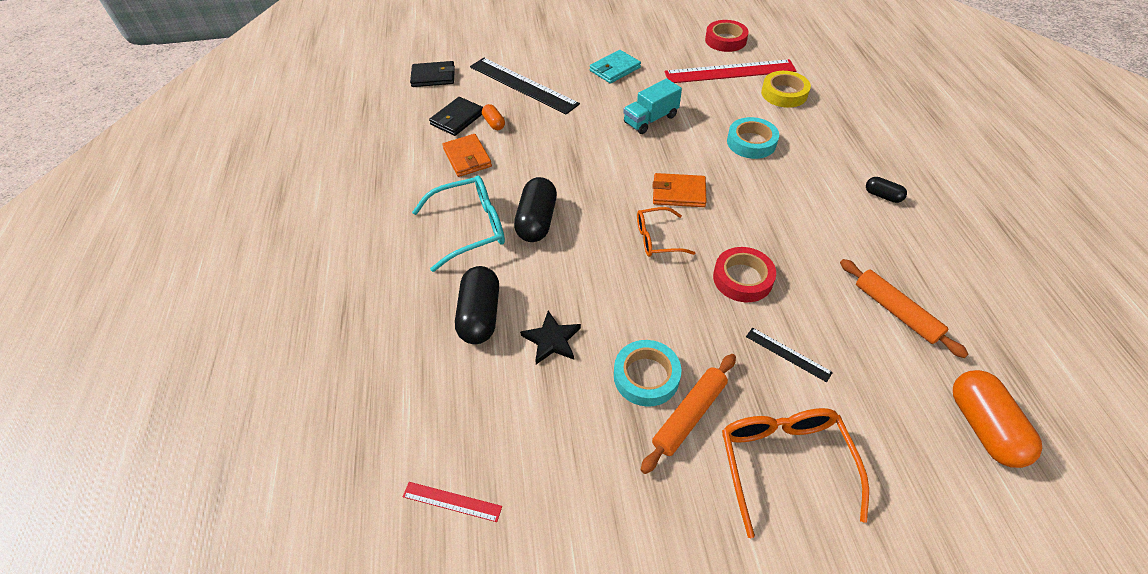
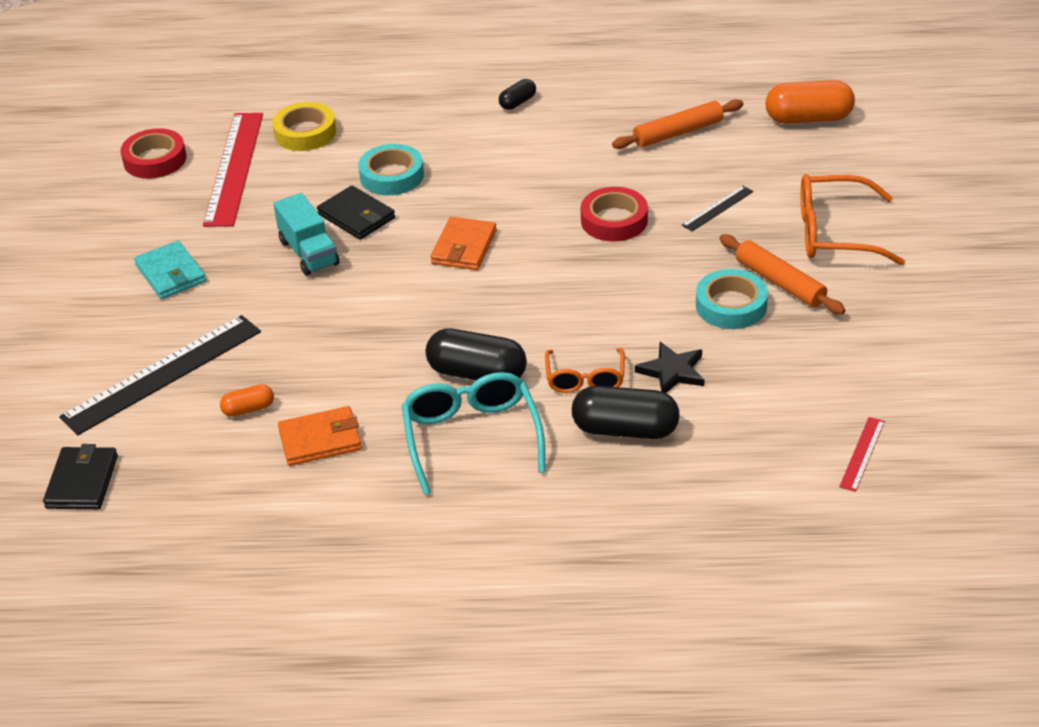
camera: 80 degrees left, 10 degrees down
black wallet [429,97,483,136] -> black wallet moved to [317,186,395,240]
orange glasses [637,207,695,257] -> orange glasses moved to [545,348,625,393]

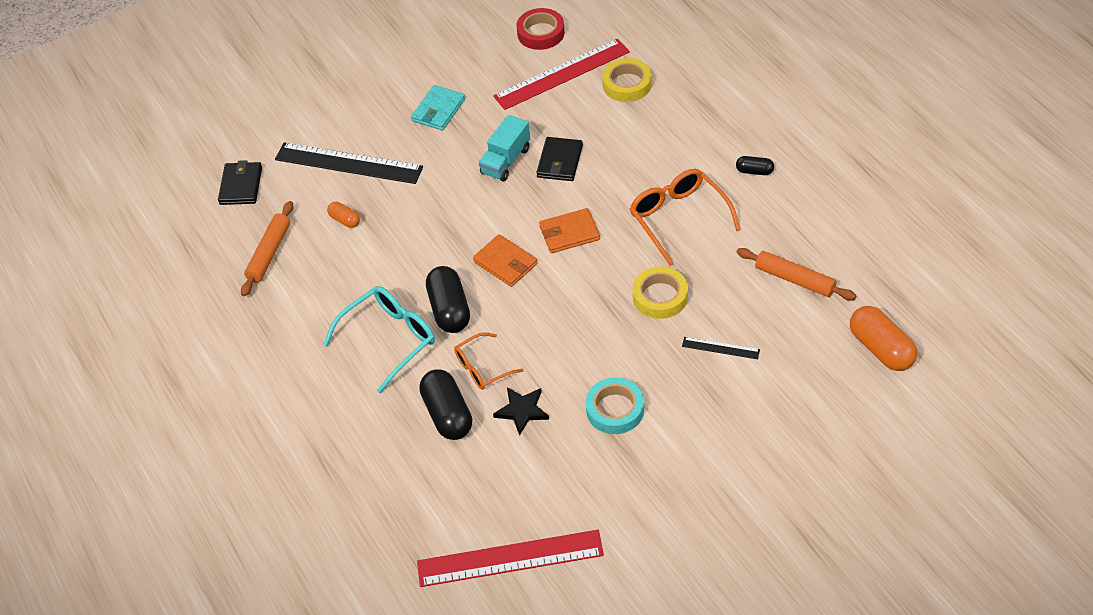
camera: 60 degrees right, 10 degrees up
black wallet [43,444,118,509] -> black wallet turned 60 degrees counterclockwise [218,160,262,205]
orange wallet [278,406,362,466] -> orange wallet moved to [473,234,537,287]
turquoise tape [358,144,424,195] -> none
red tape [580,187,648,242] -> yellow tape [633,266,688,319]
orange rolling pin [719,234,846,315] -> orange rolling pin moved to [241,201,293,296]
orange glasses [801,174,905,265] -> orange glasses moved to [630,169,741,266]
red ruler [839,417,885,492] -> red ruler [417,530,604,587], size x2.21

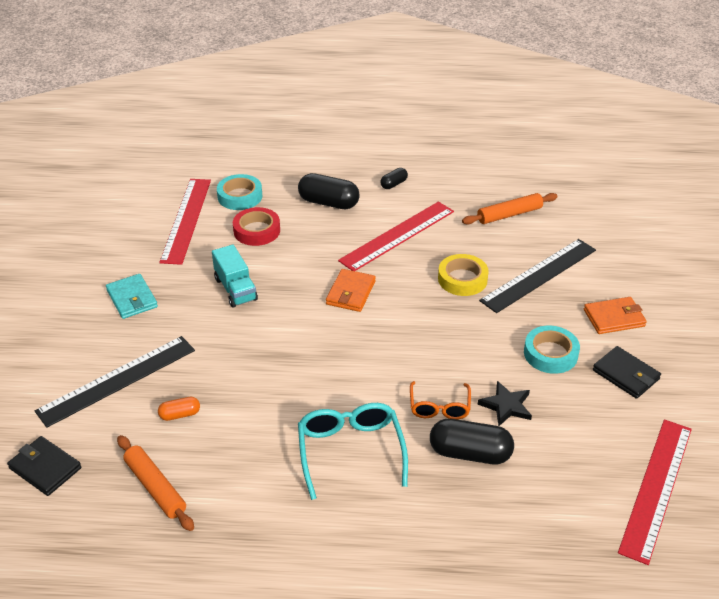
camera: 60 degrees left, 10 degrees down
black capsule [426,266,470,333] -> black capsule moved to [298,173,360,209]
orange wallet [473,234,537,287] -> orange wallet moved to [584,297,647,334]
red tape [517,8,565,50] -> red tape moved to [233,207,280,246]
black wallet [536,137,583,181] -> black wallet moved to [593,346,661,399]
yellow tape [602,58,652,102] -> turquoise tape [217,174,262,210]
orange glasses [630,169,741,266] -> red ruler [338,202,454,271]
black ruler [682,337,760,359] -> black ruler [479,239,596,313], size x2.21
orange capsule [850,306,917,371] -> none

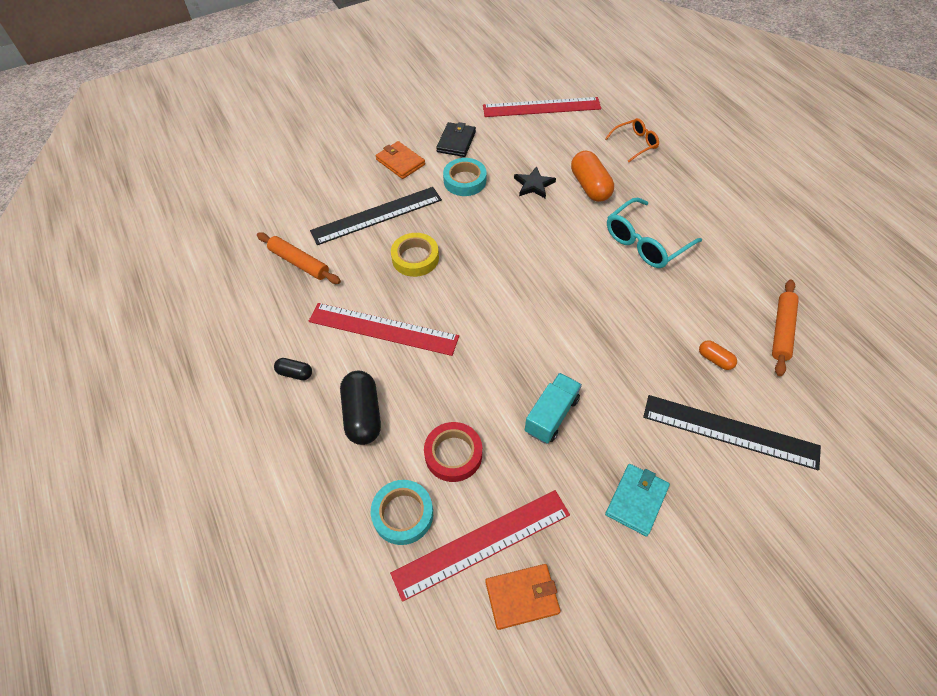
camera: 120 degrees left, 15 degrees up
black wallet [7,436,81,496] -> none
orange wallet [326,269,376,312] -> orange wallet moved to [485,564,561,630]
orange glasses [410,381,471,420] -> orange glasses moved to [605,118,659,162]
black capsule [430,419,514,464] -> orange capsule [571,151,614,202]
black ruler [479,239,596,313] -> black ruler turned 45 degrees counterclockwise [310,187,442,245]

